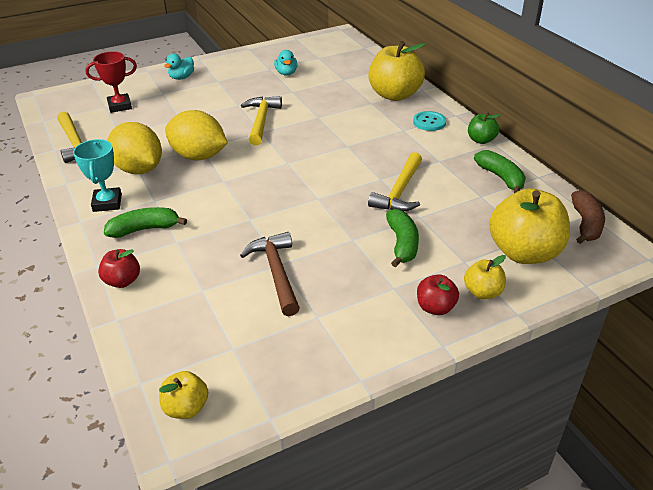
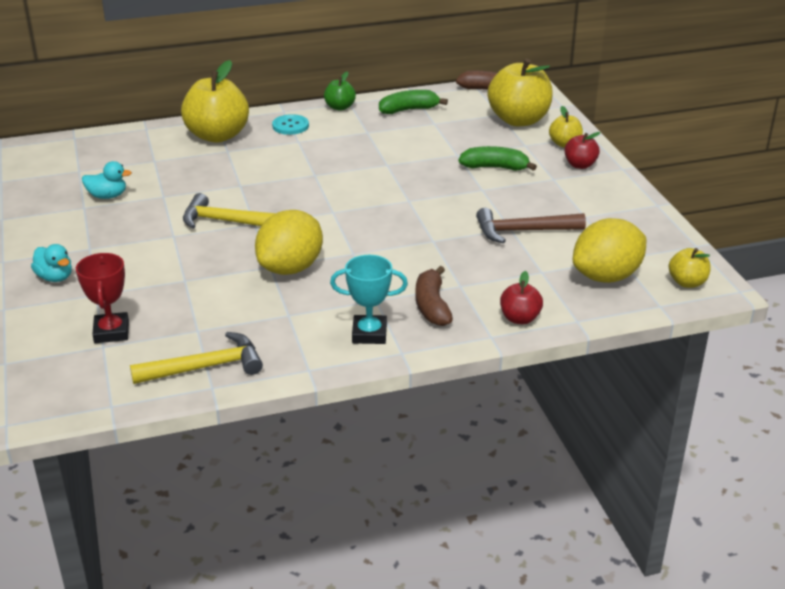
camera: 80 degrees left, 5 degrees down
green banana [104,207,187,238] -> brown banana [415,266,453,326]
yellow lemon [107,122,162,174] -> yellow lemon moved to [573,218,646,283]
yellow hammer [368,152,422,212] -> none

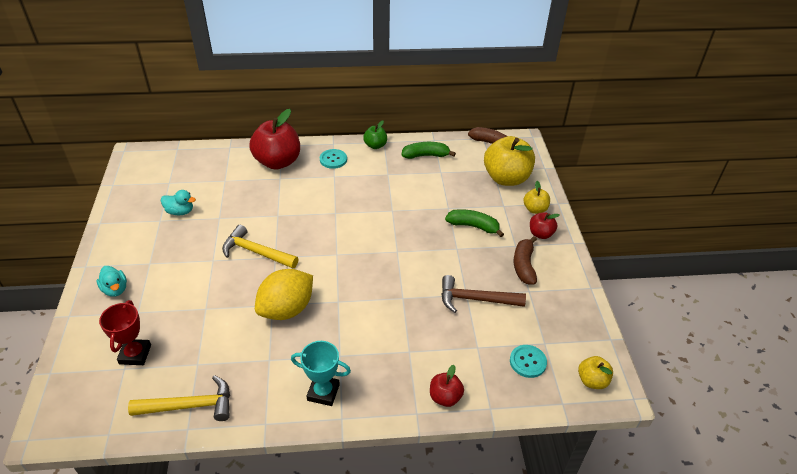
camera: 10 degrees right, 10 degrees up
yellow apple [181,60,249,143] -> red apple [249,109,300,170]
brown banana [415,266,453,326] -> brown banana moved to [514,236,537,285]
yellow lemon [573,218,646,283] -> turquoise button [510,345,547,378]

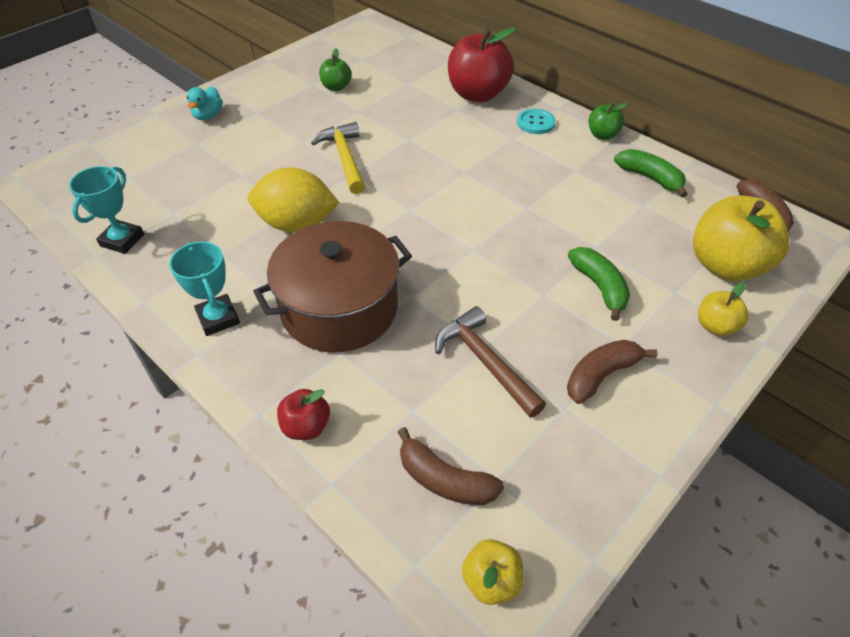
camera: 50 degrees right, 5 degrees up
red trophy [99,300,151,365] -> none
yellow hammer [128,375,230,421] -> turquoise trophy [69,166,144,254]
turquoise duck [161,190,196,215] -> green apple [319,48,351,91]
turquoise button [510,345,547,378] -> brown banana [398,427,504,505]
red apple [530,212,560,239] -> none
none -> brown pot [253,221,412,352]

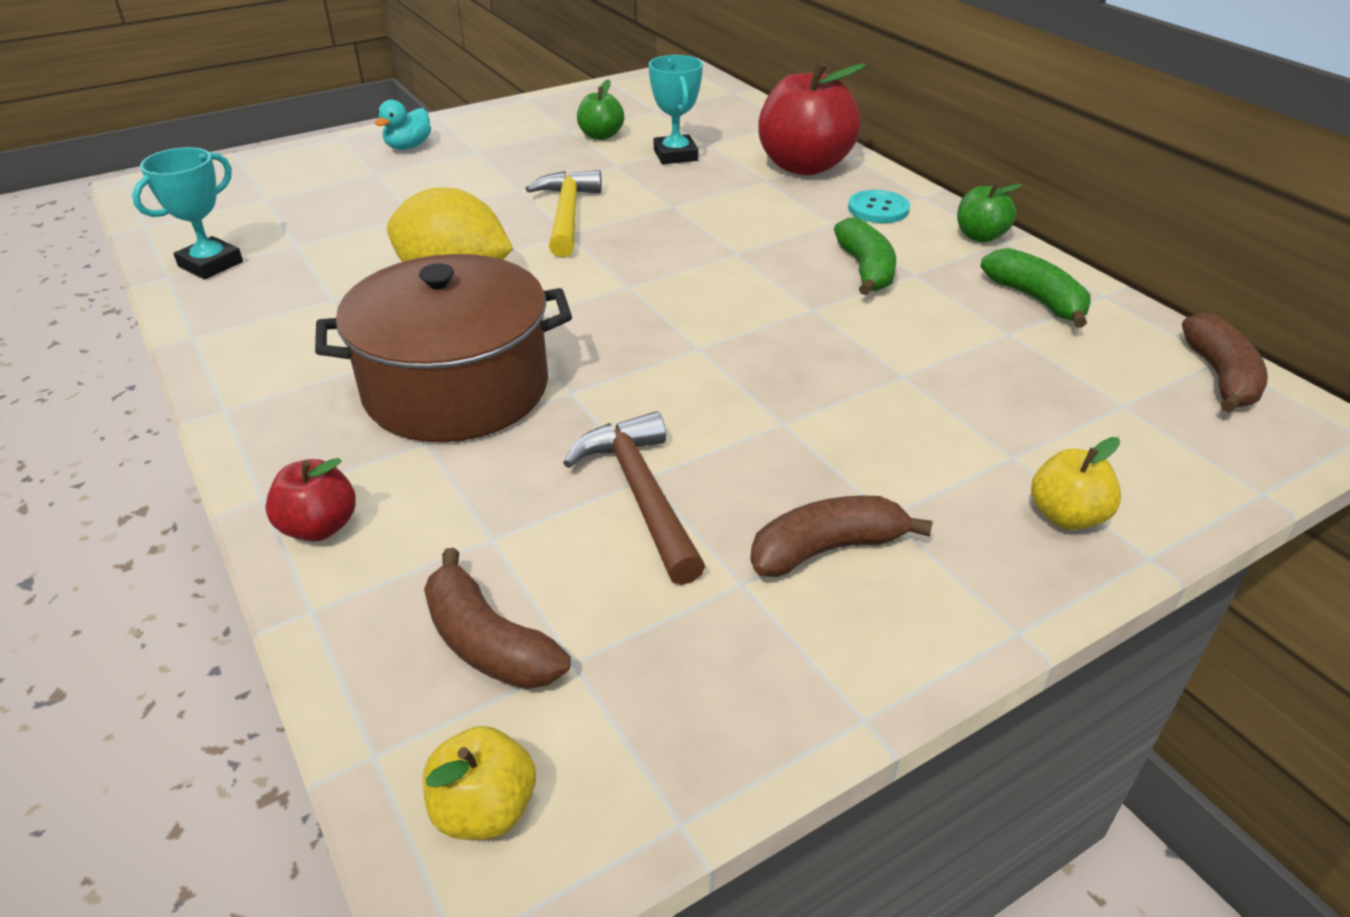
camera: 15 degrees right, 10 degrees down
turquoise trophy [169,242,240,336] -> turquoise trophy moved to [649,55,703,164]
green banana [568,247,630,321] -> green banana moved to [834,217,896,295]
yellow apple [693,195,789,281] -> none

